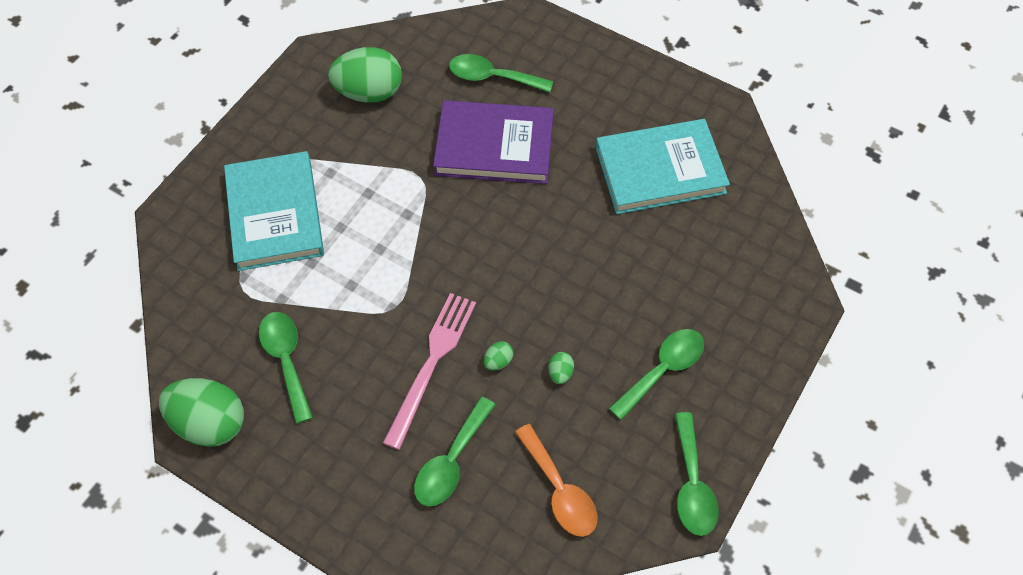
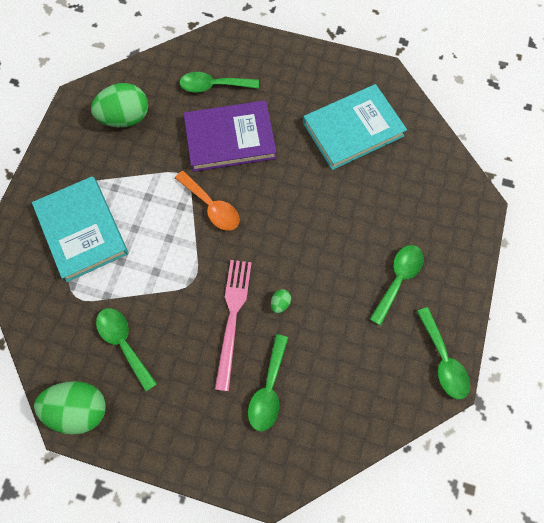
camera: 15 degrees left, 10 degrees up
orange spoon [515,424,597,537] -> orange spoon moved to [175,171,240,231]
green egg [548,352,574,384] -> none

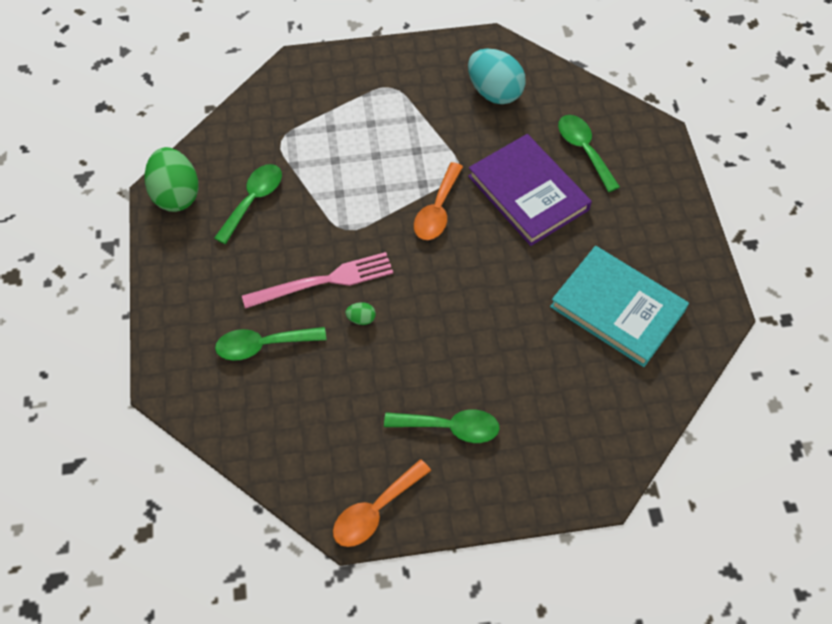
camera: 65 degrees right, 10 degrees down
turquoise book [32,176,128,282] -> none
green egg [91,83,148,127] -> turquoise egg [468,48,526,104]
green spoon [416,307,470,399] -> orange spoon [333,459,431,547]

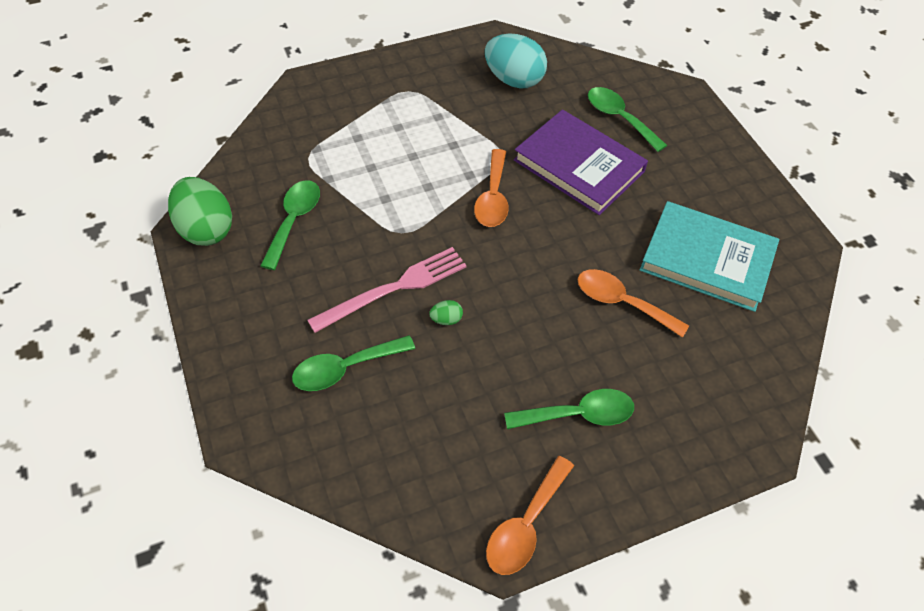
camera: 15 degrees left, 5 degrees down
none -> orange spoon [577,269,689,338]

